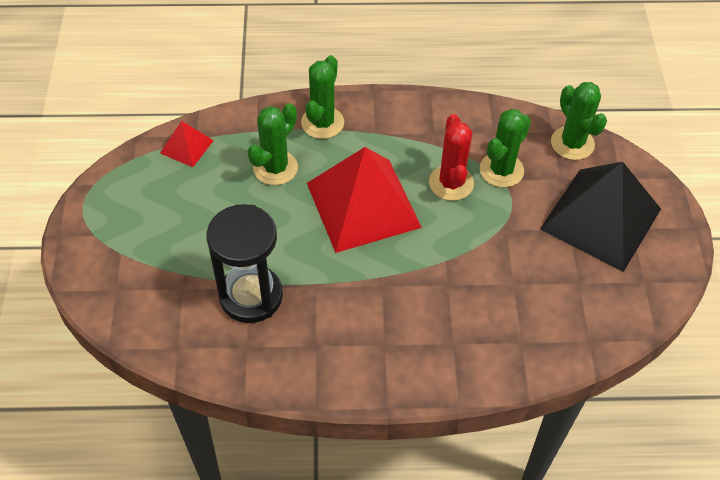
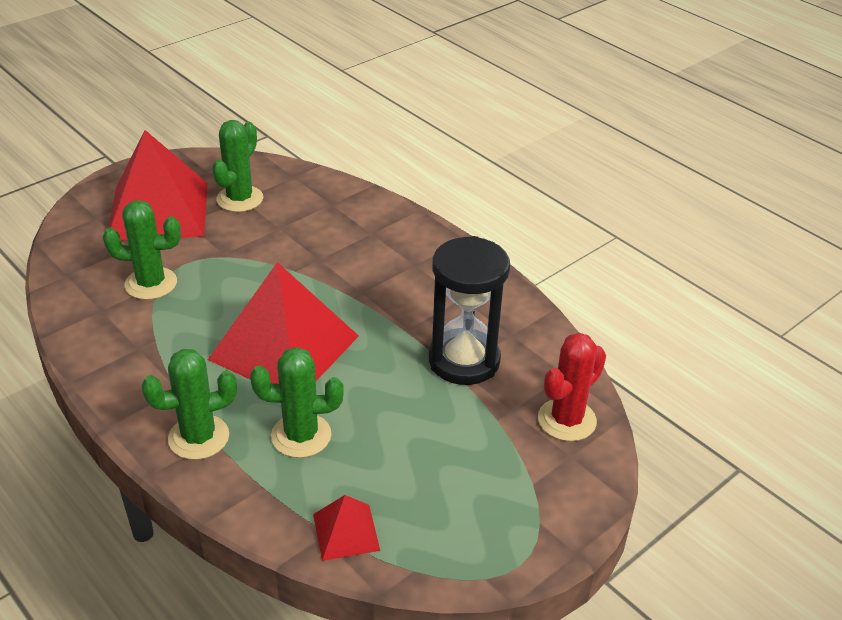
camera: 130 degrees left, 15 degrees down
red cactus [429,114,474,201] -> red cactus moved to [538,333,606,441]
black pyramid [540,162,661,272] -> red pyramid [109,130,208,241]
green cactus [551,82,607,160] -> green cactus moved to [212,120,263,212]

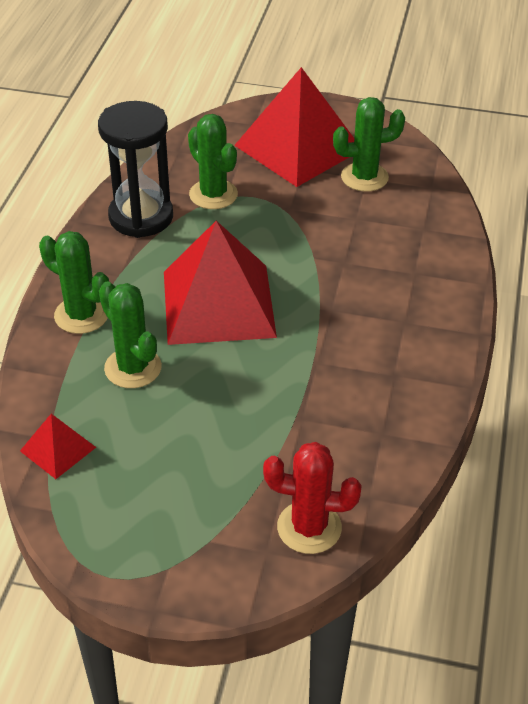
camera: 55 degrees right, 5 degrees up
black hourglass [429,236,510,385] -> black hourglass moved to [98,101,173,238]

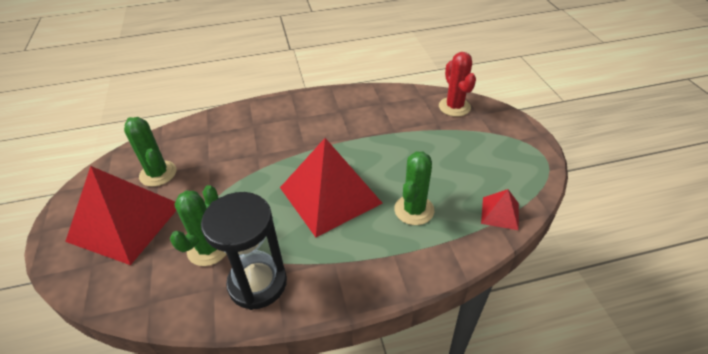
camera: 115 degrees left, 0 degrees up
green cactus [39,231,109,334] -> none

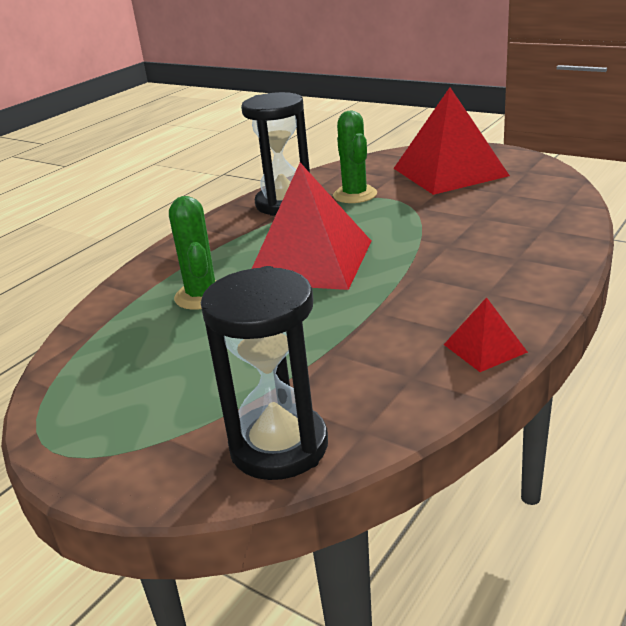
camera: 140 degrees right, 15 degrees down
green cactus [124,117,176,187] -> none
red cactus [439,52,476,117] -> black hourglass [201,266,328,480]
red pyramid [481,189,519,230] -> red pyramid moved to [444,297,528,372]

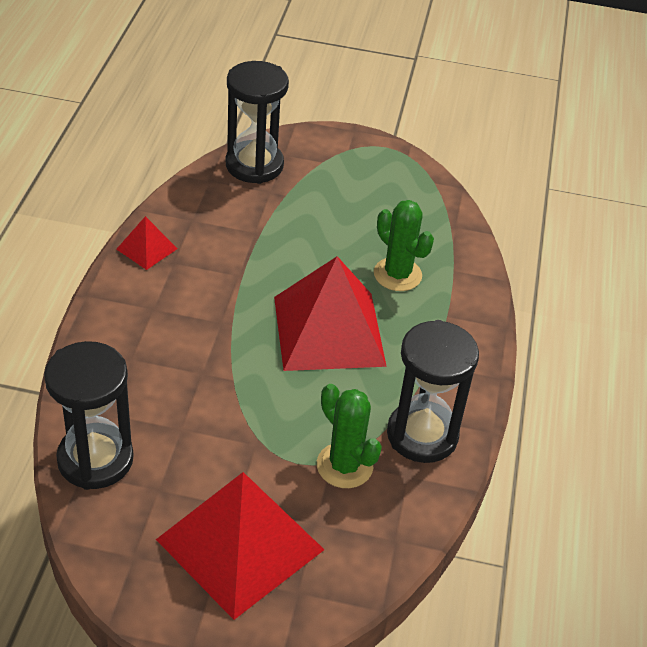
camera: 150 degrees right, 15 degrees up
none -> black hourglass [44,341,134,490]

